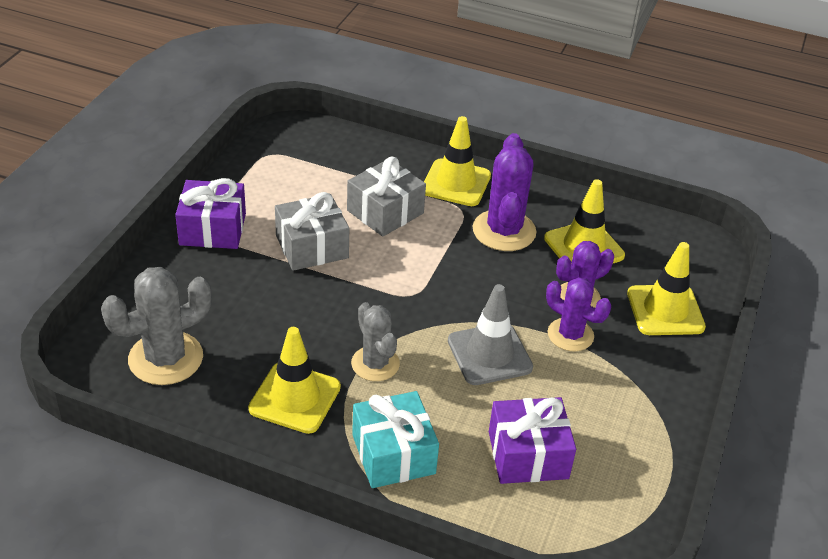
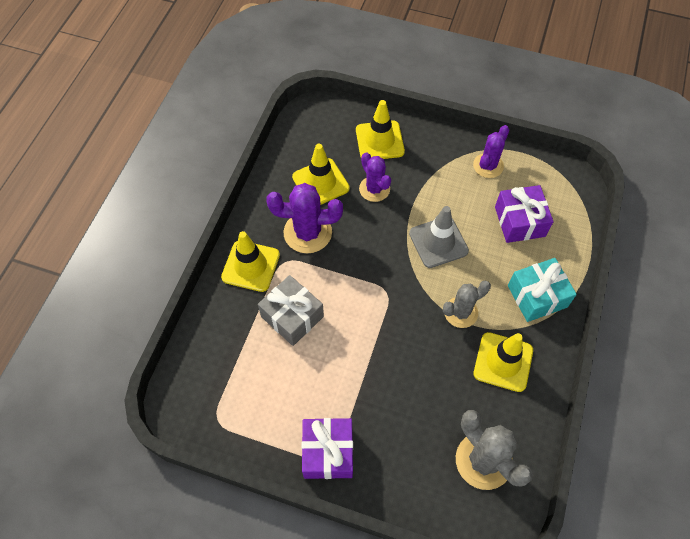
camera: 90 degrees left, 20 degrees up
grey gift [275,192,349,271] -> none
purple cactus [546,277,611,351] -> purple cactus moved to [473,125,510,178]

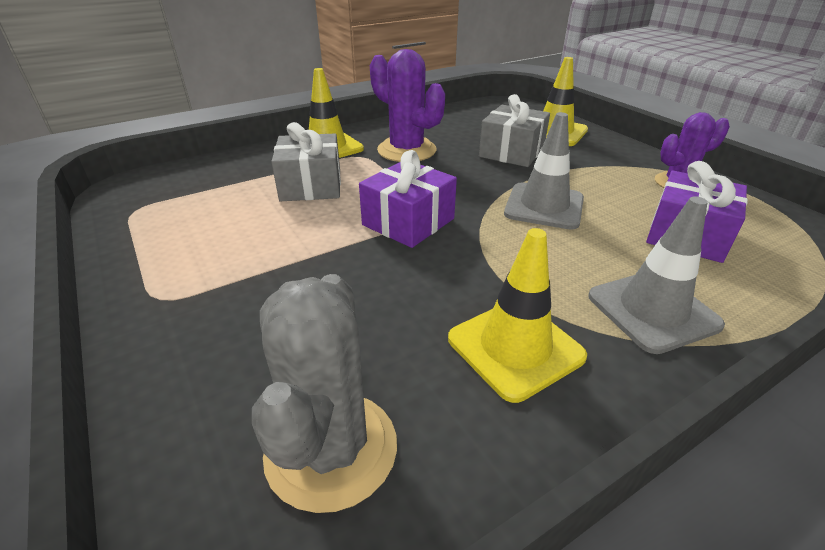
camera: 40 degrees right, 25 degrees down
yellow traffic cone [292,144,350,205] -> none
purple gift [302,418,353,479] -> purple gift moved to [359,150,457,248]
purple cactus [359,152,391,202] -> grey gift [479,94,550,167]
grey cactus [443,281,491,328] -> none
turquoise gift [508,258,577,322] -> grey traffic cone [588,196,725,354]

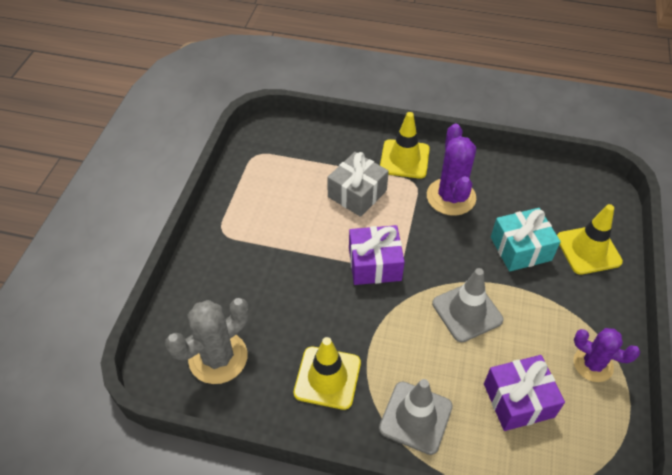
camera: 45 degrees right, 15 degrees up
grey gift [479,94,550,167] -> turquoise gift [491,208,561,271]

